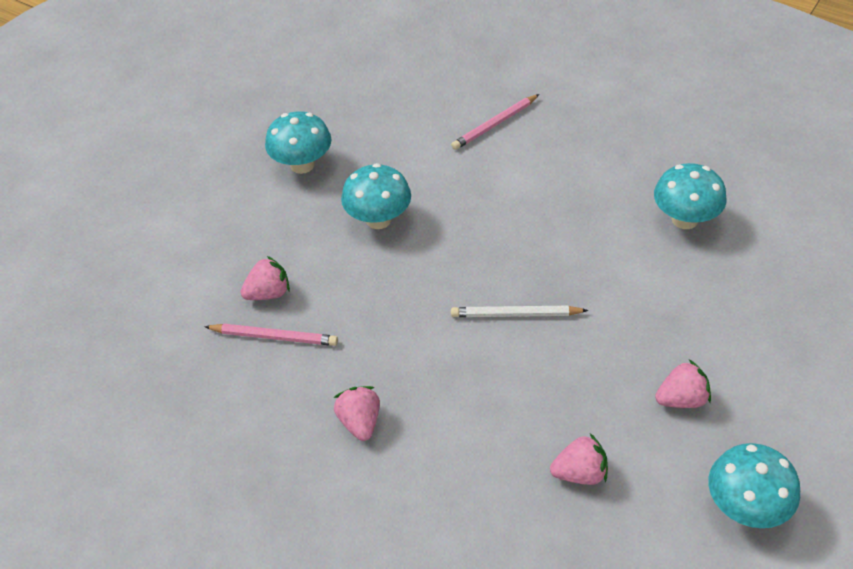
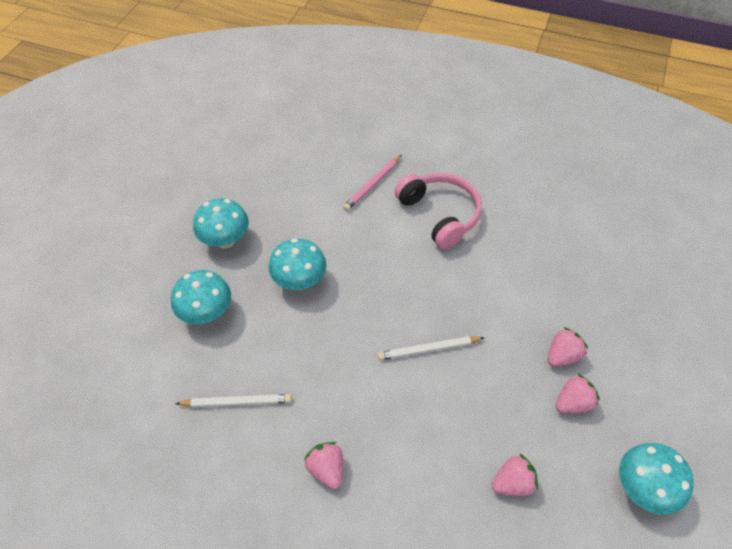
camera: 15 degrees left, 5 degrees up
pink pencil [204,324,338,346] -> white pencil [175,394,292,407]
pink strawberry [240,256,290,300] -> pink strawberry moved to [548,327,588,367]
turquoise mushroom [654,163,727,229] -> turquoise mushroom moved to [171,270,231,324]
none -> pink headphones [394,173,482,249]

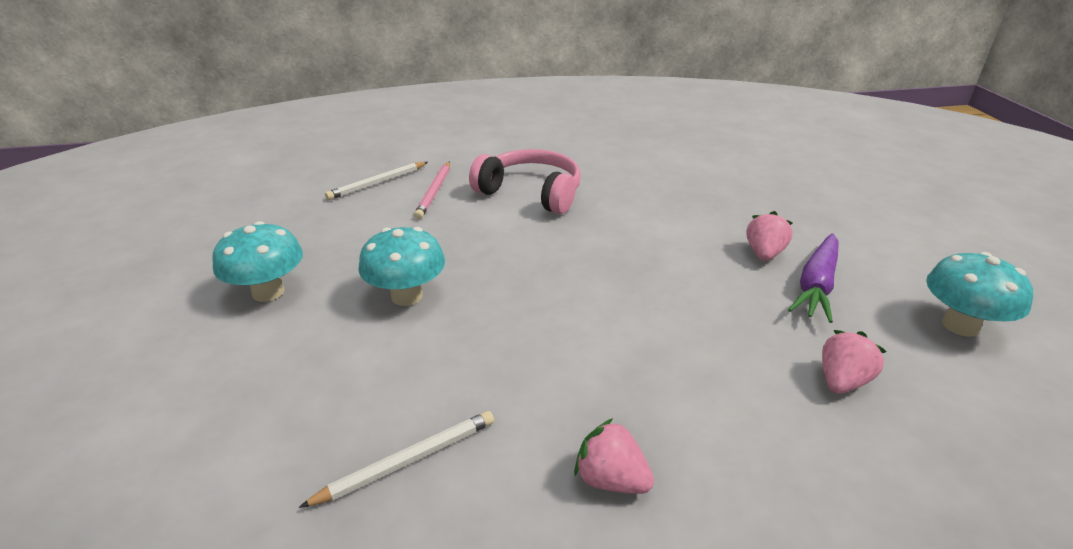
camera: 30 degrees left, 20 degrees down
turquoise mushroom [171,270,231,324] -> none
white pencil [378,336,484,360] -> white pencil moved to [325,162,428,200]
pink strawberry [556,373,600,413] -> purple carrot [788,233,839,323]

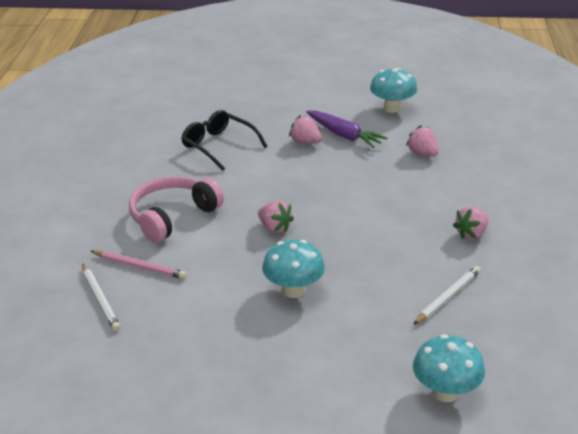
camera: 75 degrees left, 0 degrees up
turquoise mushroom [212,221,303,302] -> turquoise mushroom moved to [413,334,485,402]
white pencil [299,411,494,508] -> white pencil turned 60 degrees clockwise [413,266,481,325]
none -> black glasses [181,110,267,171]
none -> pink strawberry [258,200,294,233]

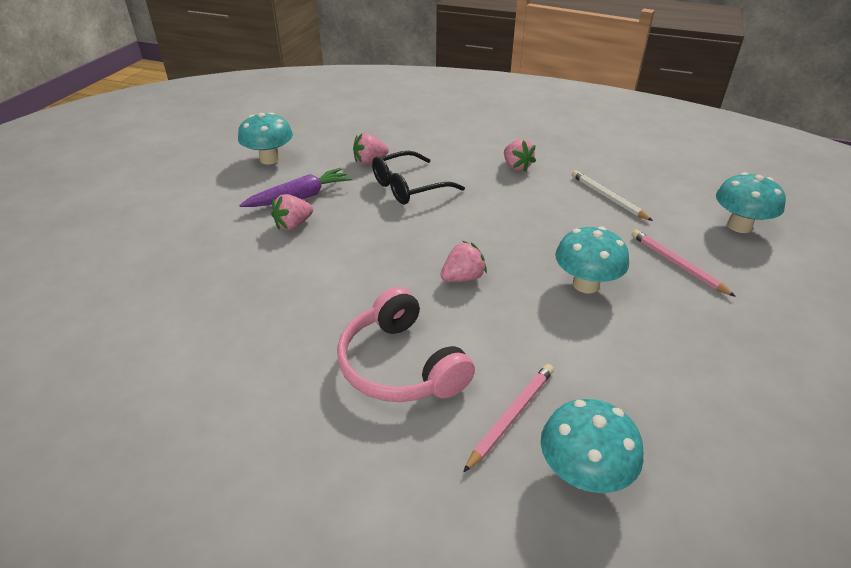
camera: 75 degrees left, 5 degrees up
white pencil [82,263,121,331] -> turquoise mushroom [541,399,644,493]
black glasses [181,110,267,171] -> black glasses moved to [372,151,465,204]
none -> pink pencil [632,230,736,297]

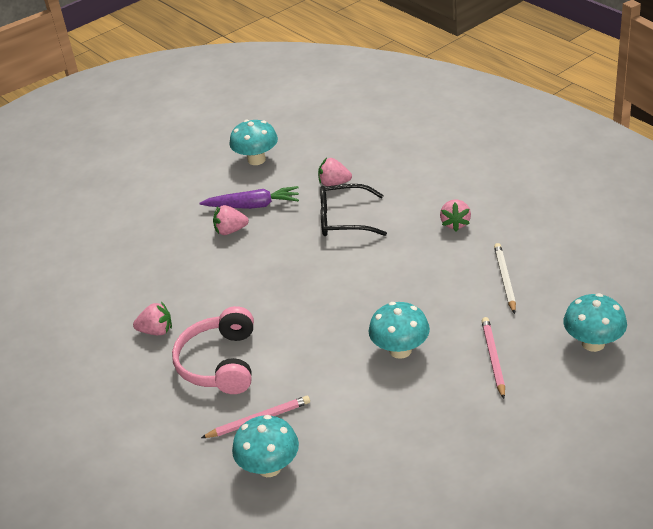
camera: 35 degrees right, 0 degrees up
pink strawberry [440,241,487,282] -> pink strawberry moved to [133,302,172,335]

